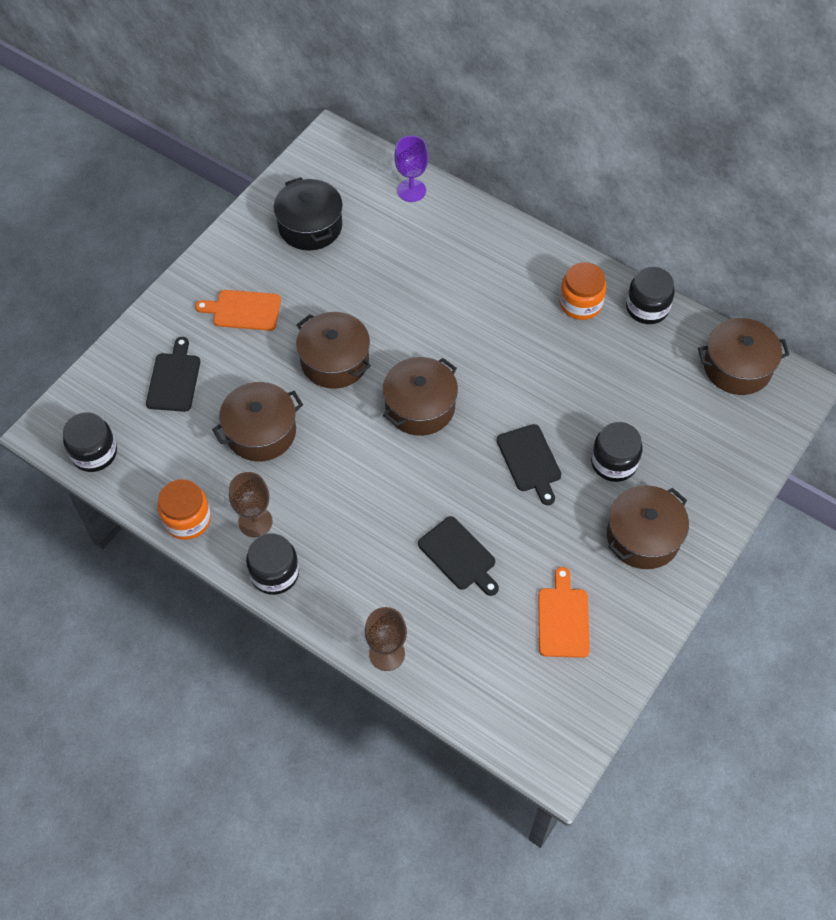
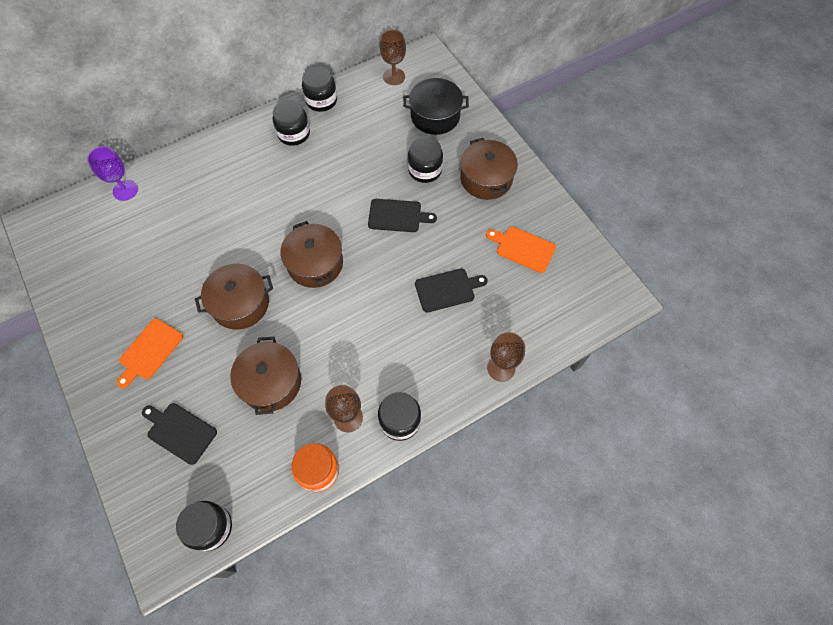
camera: 65 degrees left, 5 degrees up
black pot [274,177,343,251] -> black pot moved to [403,78,469,135]
orange jar [559,262,606,320] -> black jar [273,100,310,146]
brown pot [698,318,790,395] -> brown goblet [380,30,406,85]

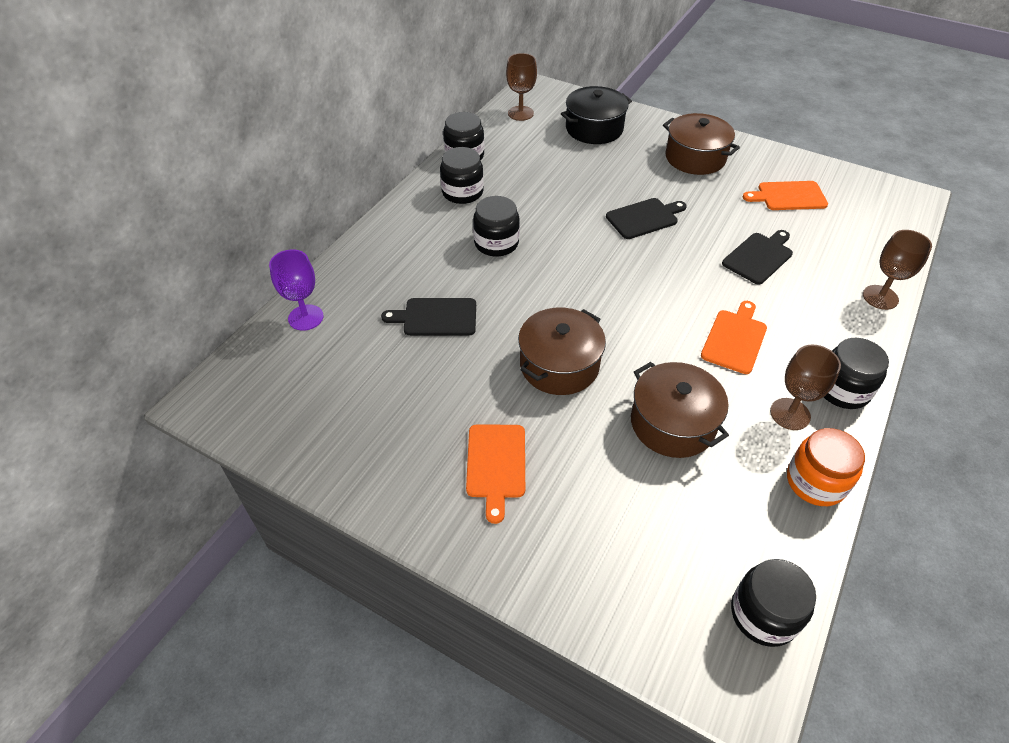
camera: 30 degrees left, 15 degrees down
black cutting board [142,403,217,465] -> black cutting board moved to [381,298,476,336]
brown pot [280,221,343,288] -> none
black jar [408,136,443,183] -> black jar moved to [473,196,520,257]
none -> orange cutting board [701,301,767,374]

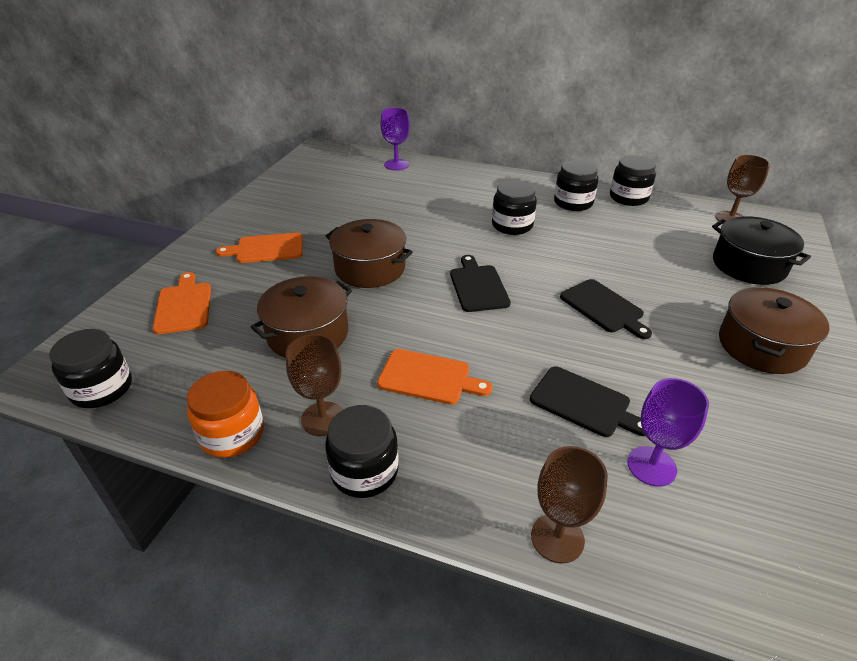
camera: 80 degrees right, 10 degrees down
black cutting board [381,298,476,336] -> black cutting board moved to [450,255,511,312]
orange cutting board [743,181,828,210] -> orange cutting board moved to [153,272,211,334]
none -> purple goblet [628,378,709,487]

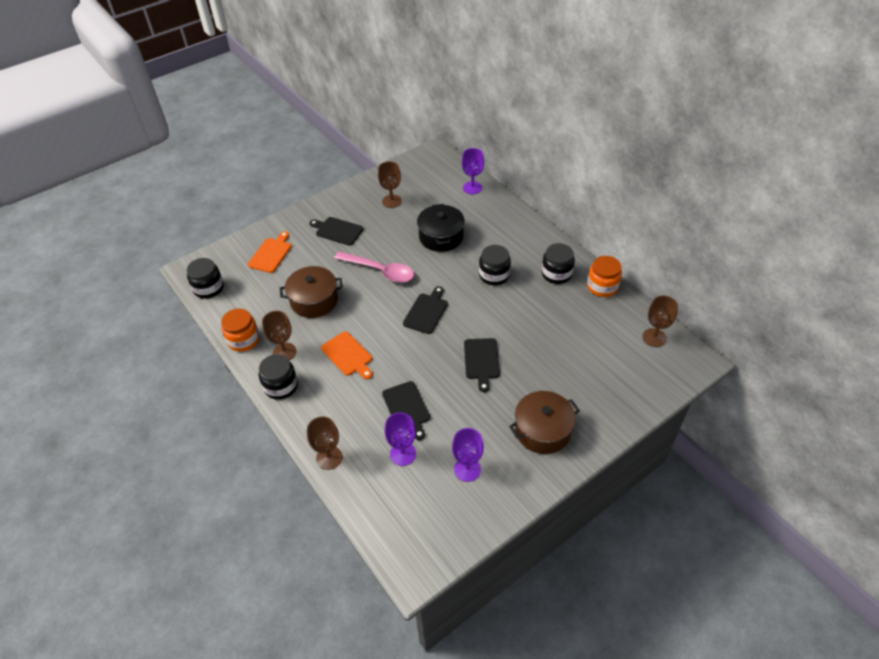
camera: 35 degrees right, 10 degrees up
orange cutting board [216,233,303,263] -> black cutting board [309,217,364,246]
brown pot [326,219,413,288] -> pink spoon [334,251,414,283]
black jar [610,155,656,206] -> orange jar [587,256,622,297]
black pot [712,216,811,285] -> black pot moved to [417,204,465,252]
none -> brown goblet [378,161,402,208]
none -> purple goblet [452,428,484,482]

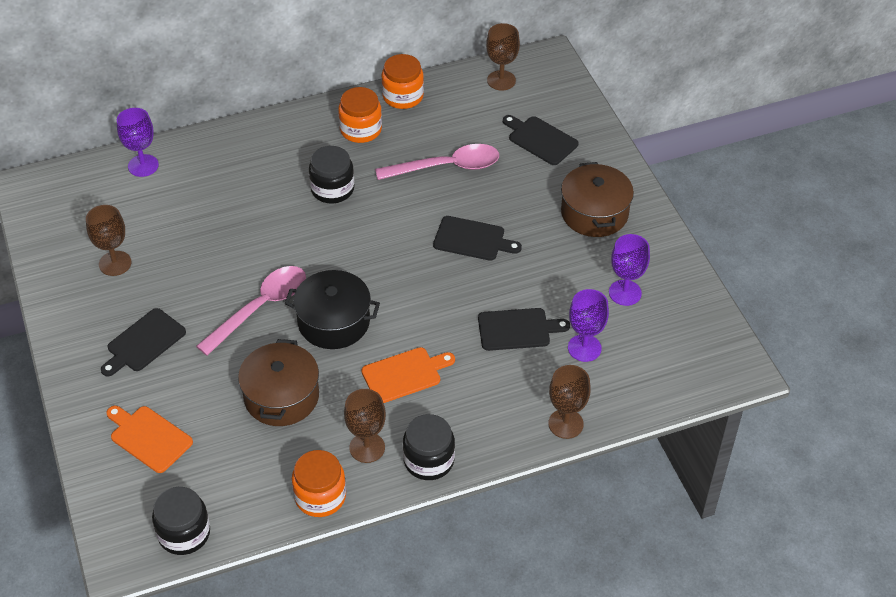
camera: 75 degrees left, 0 degrees up
black cutting board [403,286,448,334] -> black cutting board moved to [503,115,579,165]
black pot [417,204,465,252] -> black pot moved to [285,270,380,349]
black jar [542,243,575,284] -> orange jar [338,87,382,143]
none -> pink spoon [375,144,499,180]

